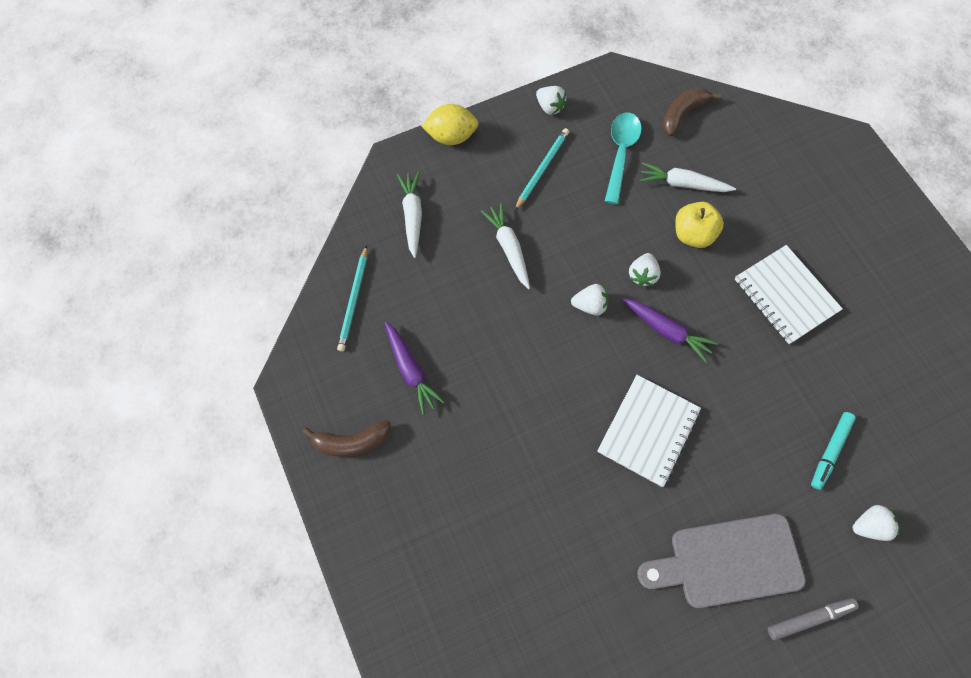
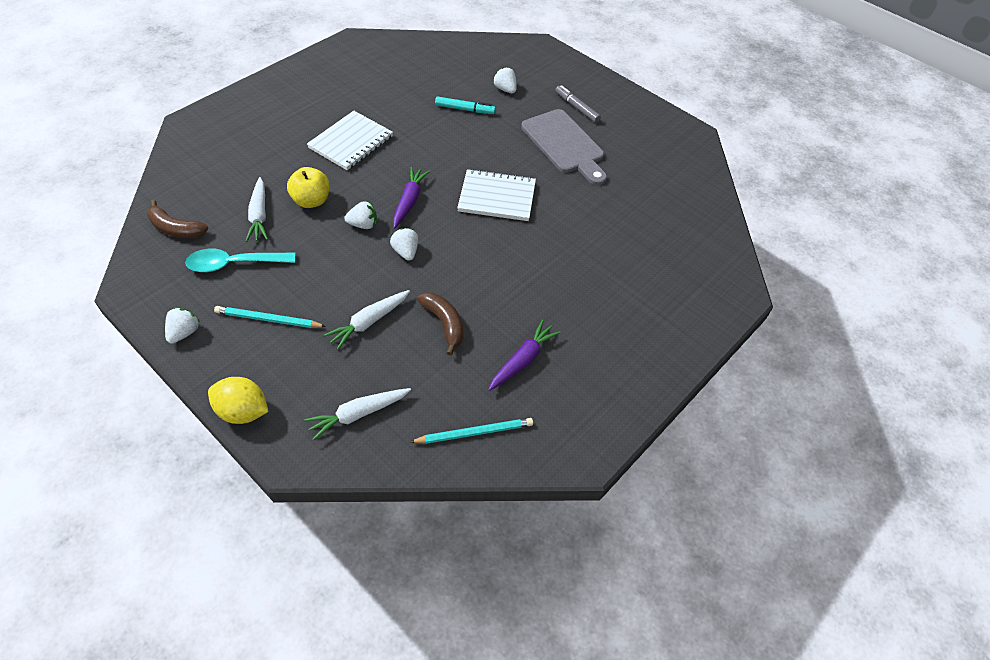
camera: 115 degrees left, 15 degrees down
brown banana [302,420,391,457] -> brown banana moved to [417,292,463,355]
yellow lemon [421,104,479,145] -> yellow lemon turned 45 degrees counterclockwise [208,377,269,424]

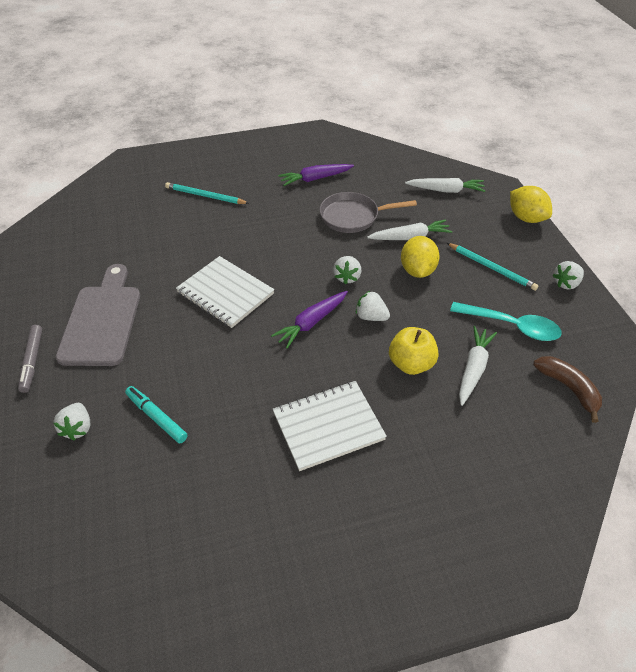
camera: 145 degrees left, 5 degrees down
turquoise pencil [410,418,533,444] -> turquoise pencil moved to [165,182,249,204]
brown banana [417,292,463,355] -> grey pan [319,192,417,233]
none -> yellow lemon [401,236,440,278]

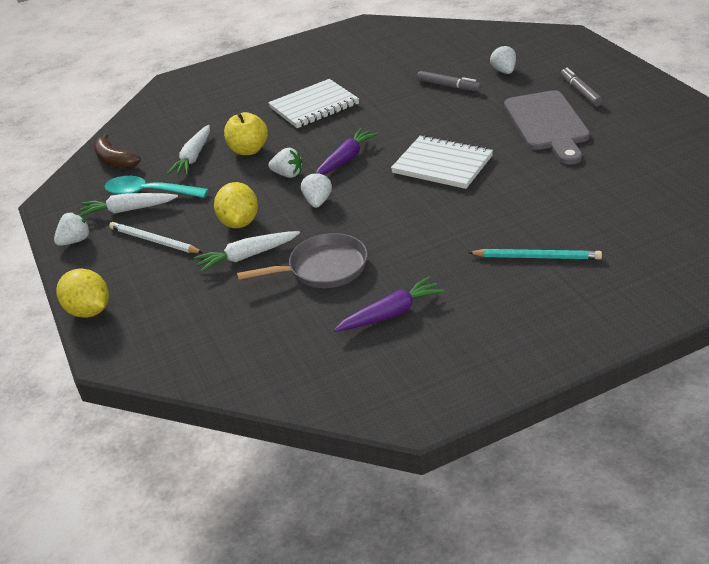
camera: 175 degrees right, 10 degrees down
turquoise marker [125,386,188,443] -> grey marker [417,71,481,91]
white carrot [405,178,485,193] -> white carrot moved to [80,193,178,216]
turquoise pencil [447,243,539,291] -> white pencil [109,222,203,253]

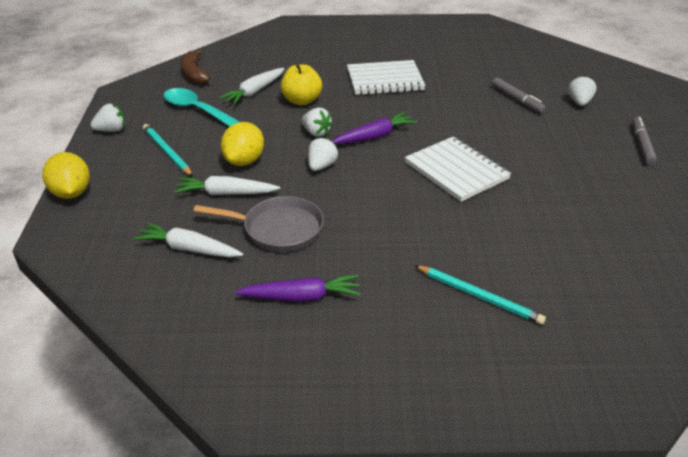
camera: 20 degrees right, 0 degrees up
white carrot [80,193,178,216] -> white carrot moved to [133,223,243,257]
white pencil [109,222,203,253] -> turquoise pencil [143,124,193,177]
grey cutting board [504,90,590,165] -> none

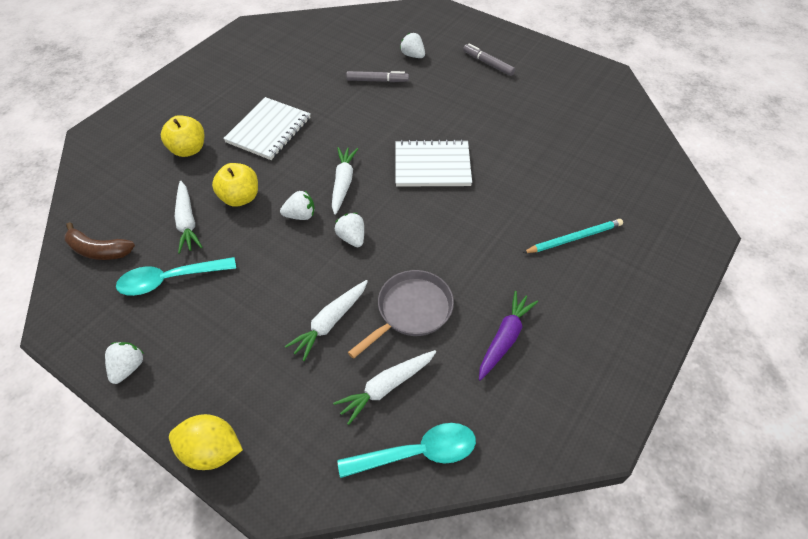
camera: 55 degrees left, 15 degrees up
turquoise pencil [143,124,193,177] -> none
yellow lemon [221,122,264,166] -> none
purple carrot [332,112,417,144] -> white carrot [332,147,358,215]
none -> yellow apple [161,115,204,157]
none -> turquoise spoon [337,423,476,478]

